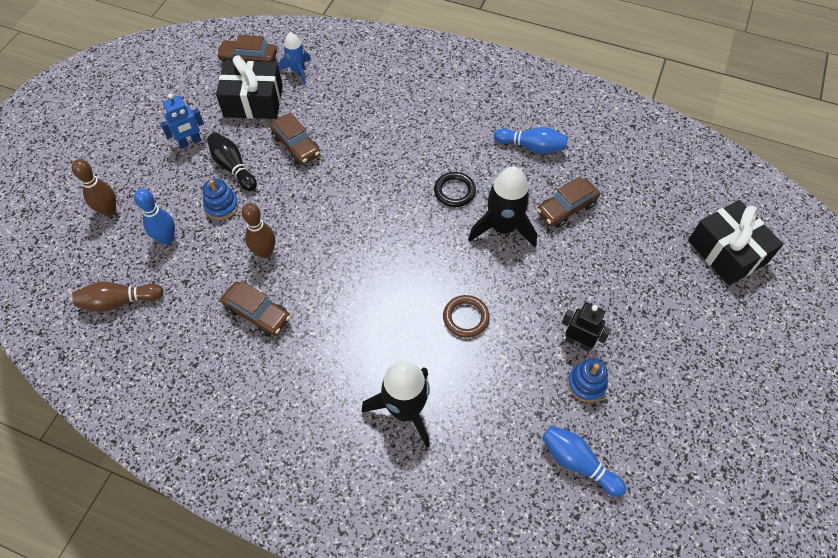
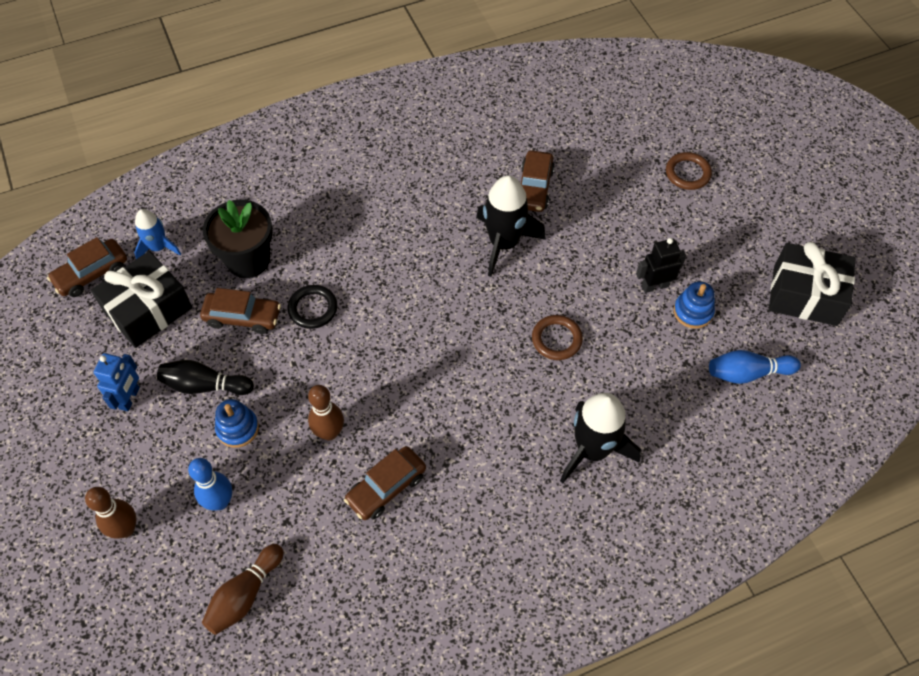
camera: 45 degrees left, 0 degrees up
brown car [221,281,291,337] -> brown car turned 150 degrees clockwise [344,446,426,520]
black ring [434,172,476,207] -> black ring moved to [288,285,337,329]
blue bowling pin [494,127,567,154] -> none
black gift [688,200,783,285] -> black gift moved to [769,242,856,326]
none -> black flower pot [203,200,273,278]
none -> brown ring [666,152,712,190]

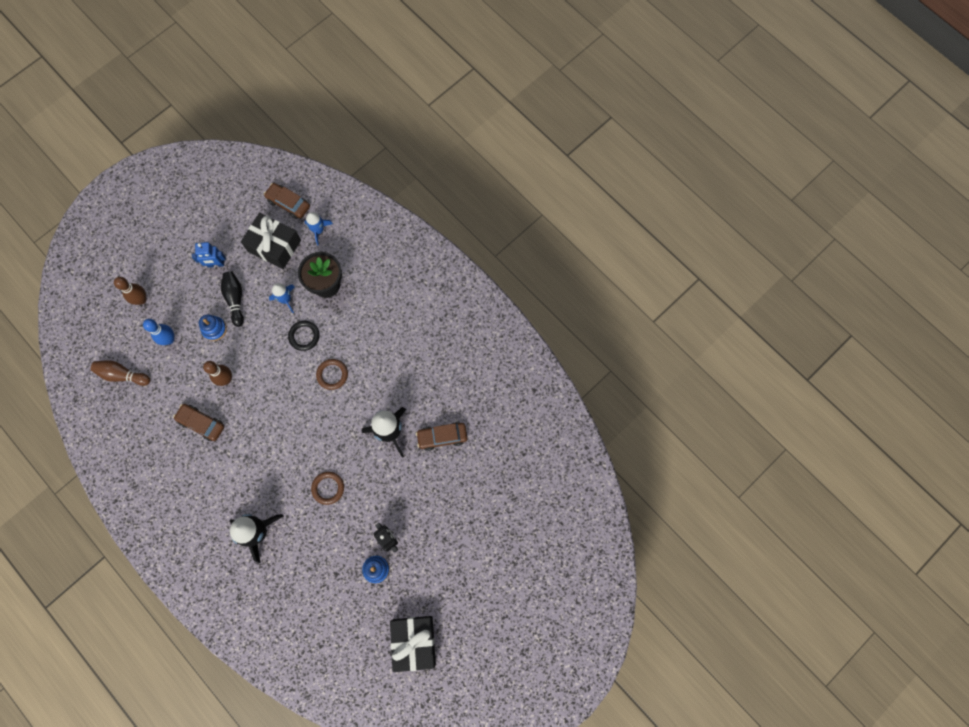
camera: 70 degrees right, 15 degrees up
brown car [200,288,281,334] -> blue rocket [269,283,295,313]
brown ring [666,152,712,190] -> brown ring moved to [316,359,348,390]
blue bowling pin [709,350,801,384] -> none

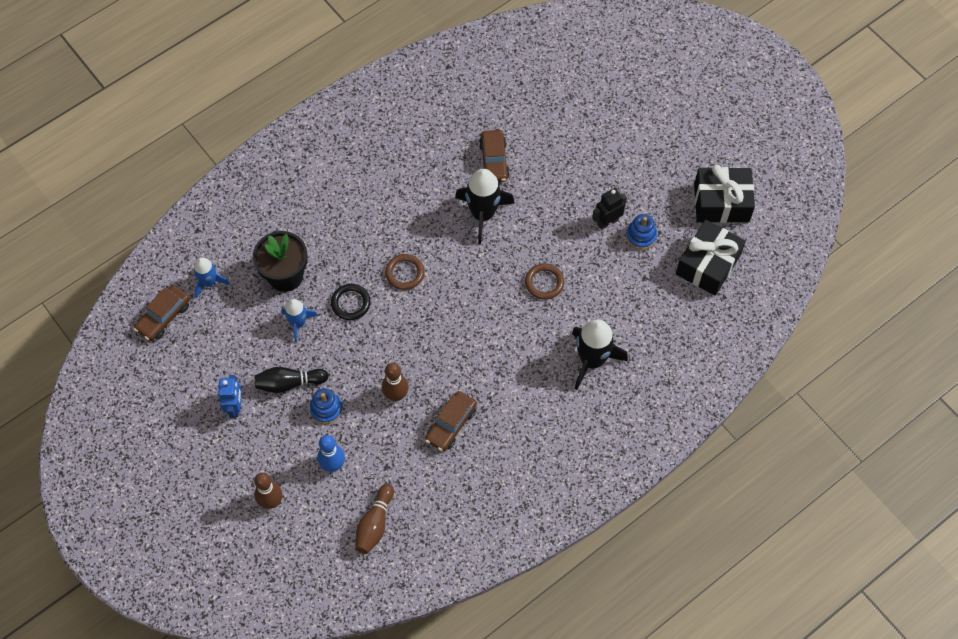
camera: 85 degrees left, 10 degrees down
black gift [241,213,301,269] -> black gift moved to [676,220,746,296]

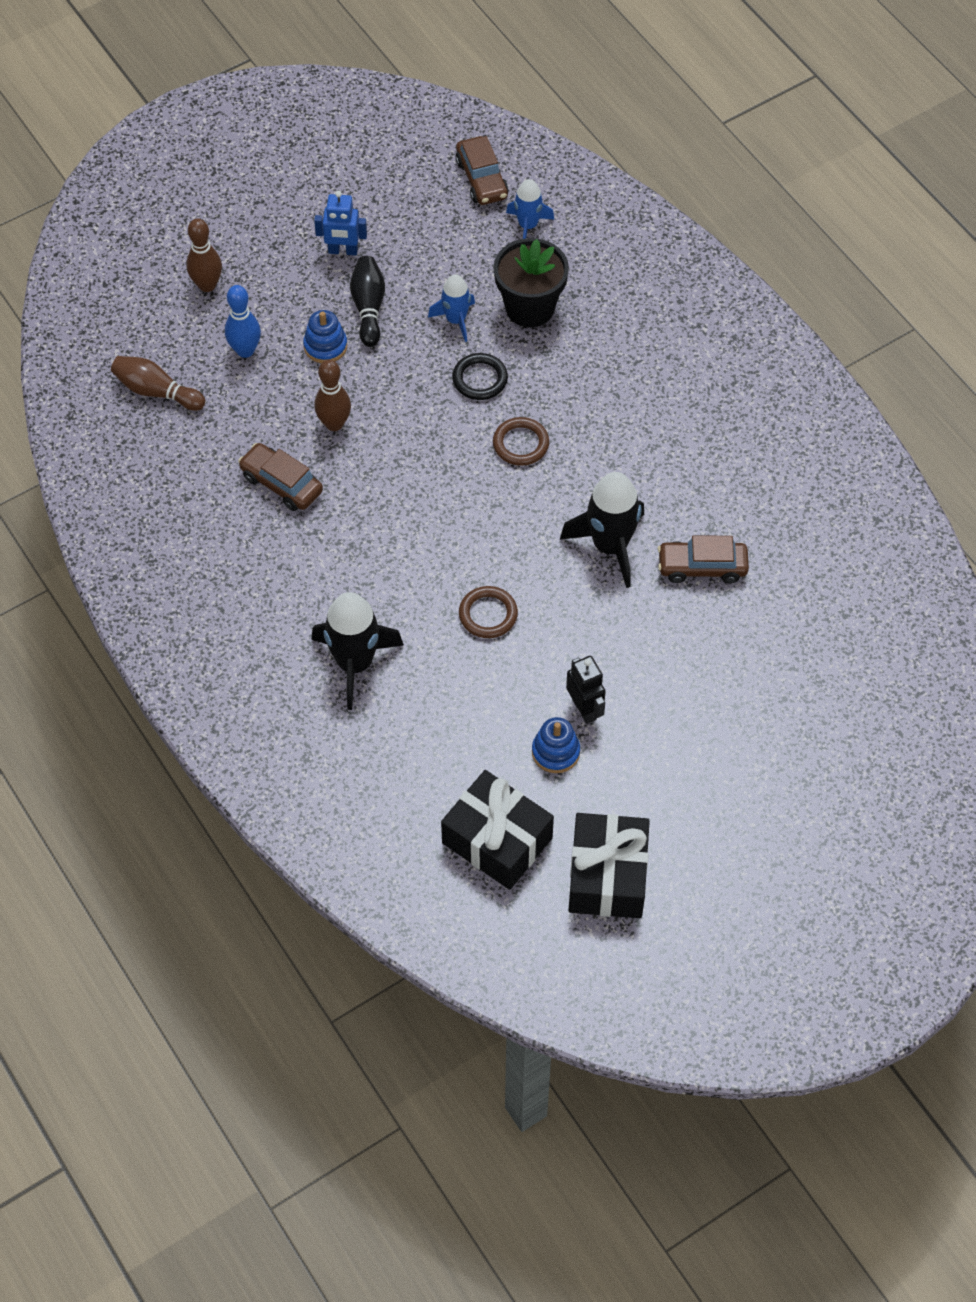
camera: 95 degrees right, 5 degrees down
brown car [134,285,190,341] -> brown car turned 150 degrees counterclockwise [455,136,509,205]

